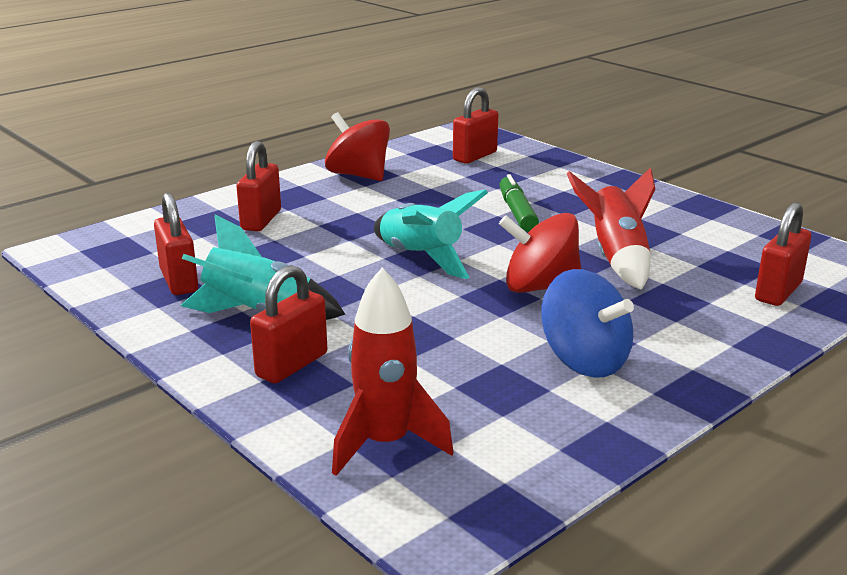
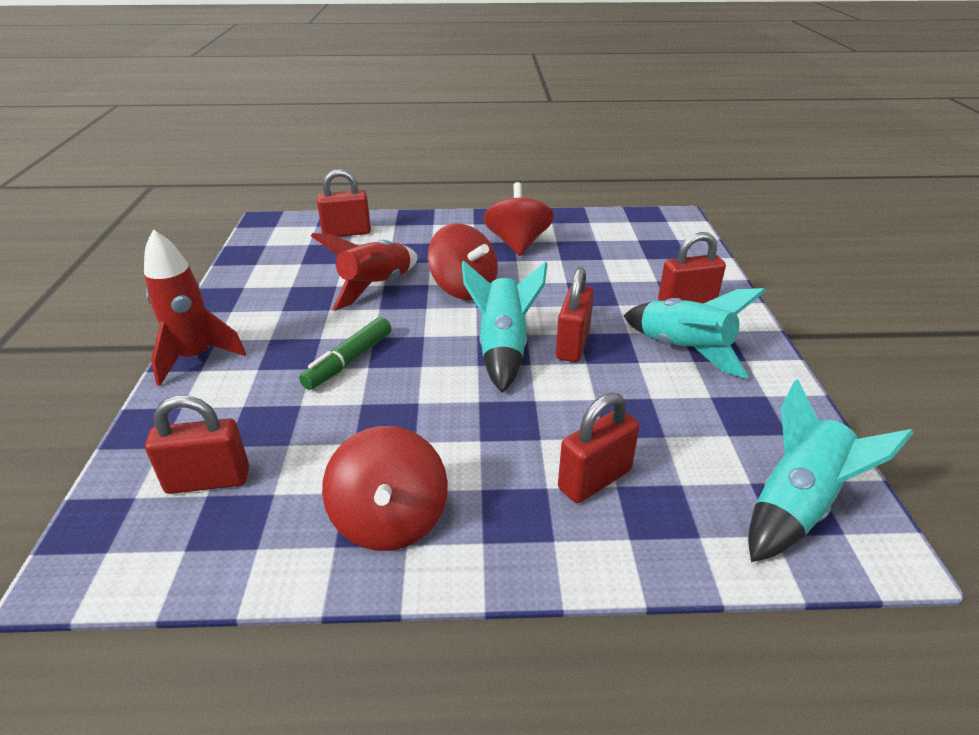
camera: 140 degrees left, 10 degrees up
red padlock [154,193,198,295] -> red padlock moved to [556,267,594,362]
red rocket [332,268,454,476] -> red rocket moved to [144,229,246,386]
blue spinning top [541,269,634,378] -> red spinning top [483,182,554,256]
none -> turquoise rocket [748,379,913,562]

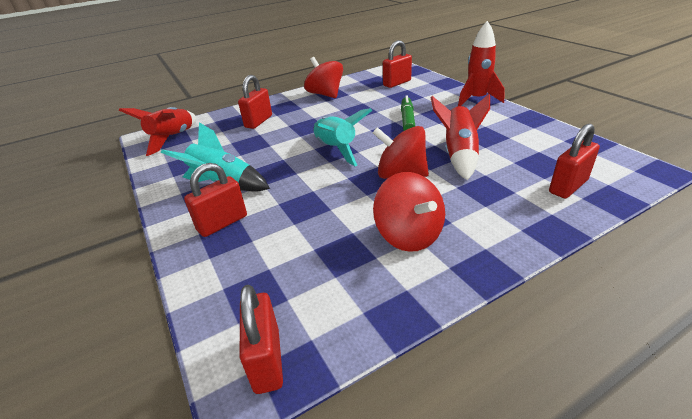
camera: 155 degrees right, 0 degrees up
red padlock [556,267,594,362] -> red padlock moved to [240,285,283,394]
turquoise rocket [748,379,913,562] -> red rocket [119,107,196,156]

